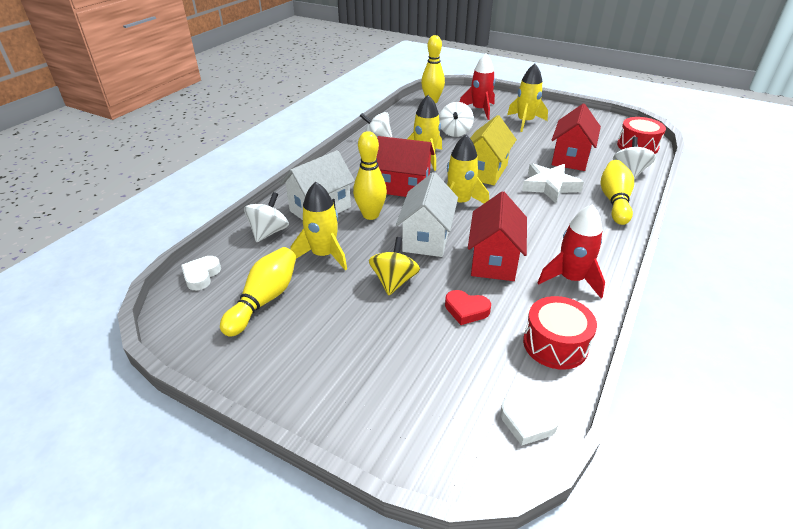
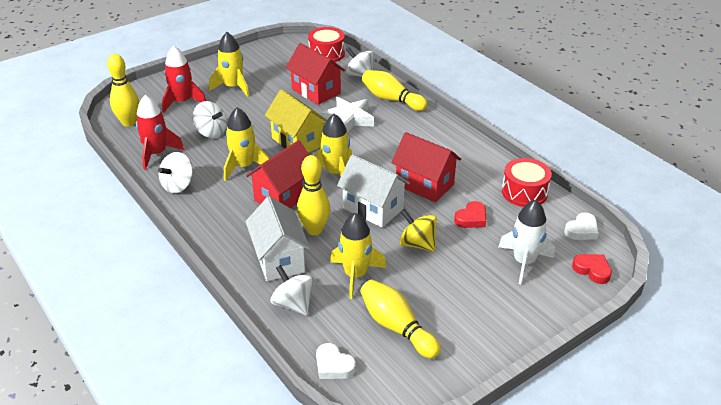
camera: 65 degrees left, 0 degrees up
red rocket [538,204,605,298] -> red rocket moved to [136,95,184,170]
none -> white rocket [498,199,555,284]
none -> red heart [572,254,612,284]

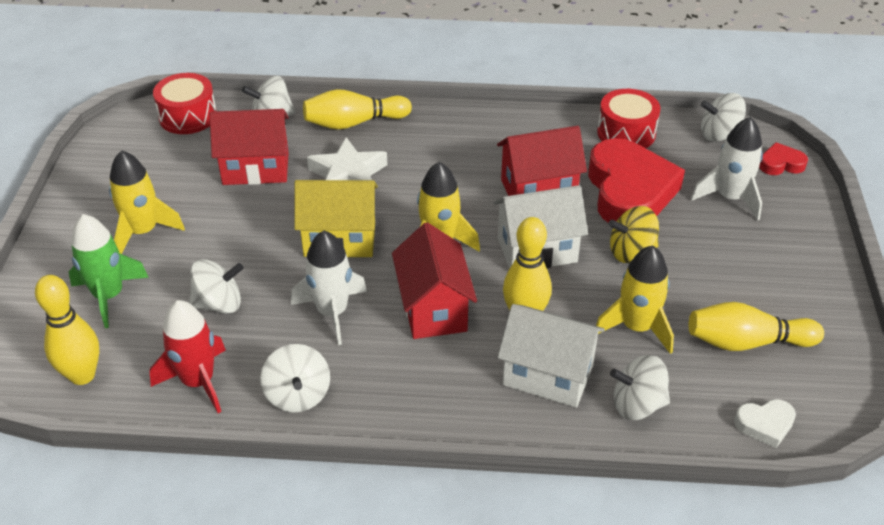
camera: 50 degrees left, 5 degrees up
red rocket [162,45,206,113] -> green rocket [69,214,149,328]
yellow rocket [224,107,269,181] -> white rocket [291,231,367,345]
red heart [454,201,486,228] -> red heart [588,138,685,223], size x2.28
white heart [564,213,599,240] -> white spinning top [701,93,746,142]

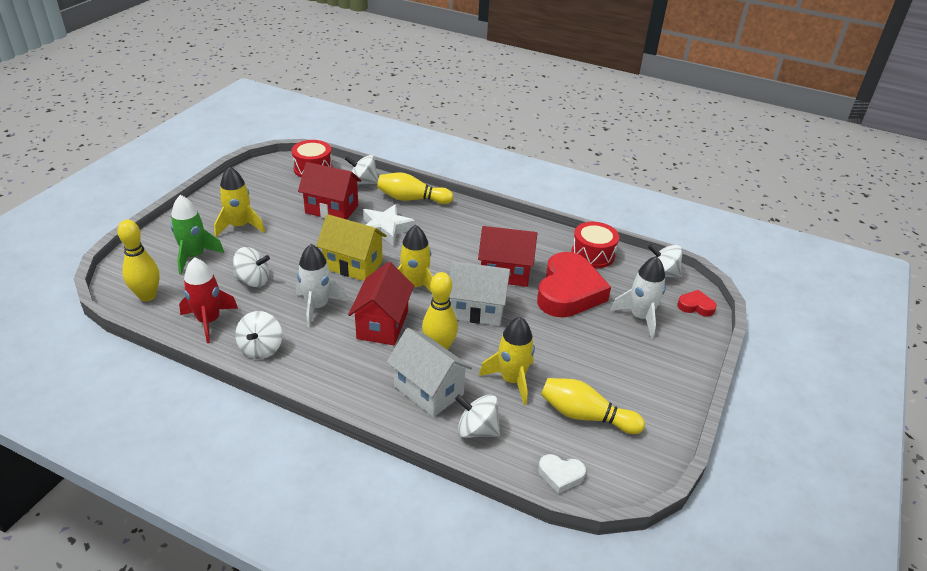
camera: 20 degrees right, 5 degrees down
yellow spinning top [608,206,659,263] -> none

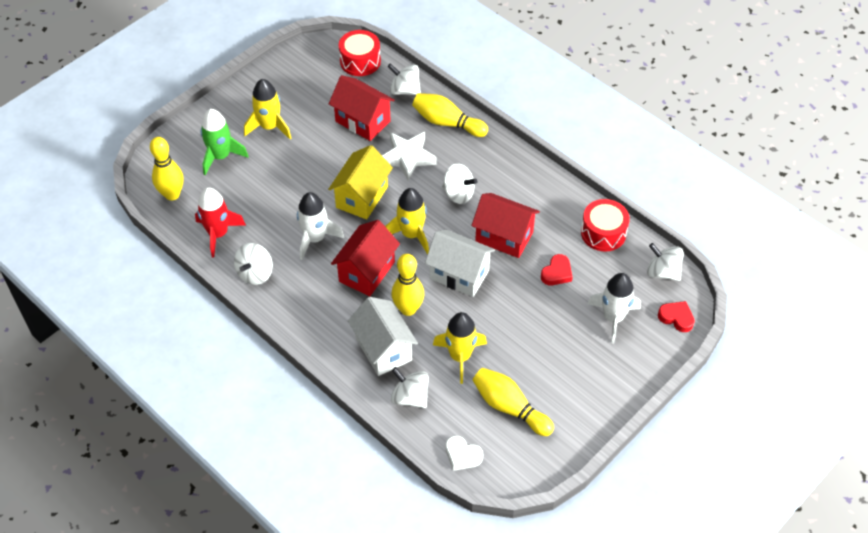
camera: 20 degrees right, 15 degrees up
white spinning top [233,247,270,287] -> white spinning top moved to [442,163,477,204]
yellow house [316,214,387,281] -> yellow house turned 75 degrees clockwise [328,145,393,219]
red heart [537,252,611,318] -> red heart [541,254,572,286], size x0.44

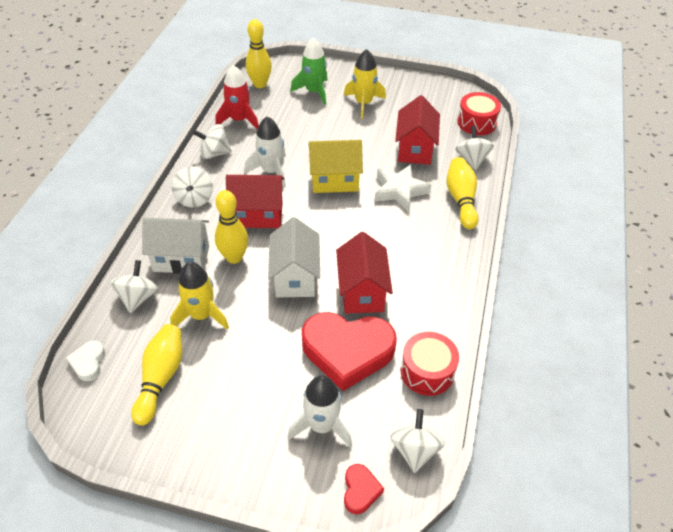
camera: 60 degrees right, 5 degrees down
white house [348,297,418,376] -> white house turned 60 degrees clockwise [142,218,209,274]
yellow rocket [385,188,429,254] -> none
white spinning top [442,163,477,204] -> white spinning top moved to [172,166,213,208]
red heart [541,254,572,286] -> red heart [302,312,397,391], size x2.28

